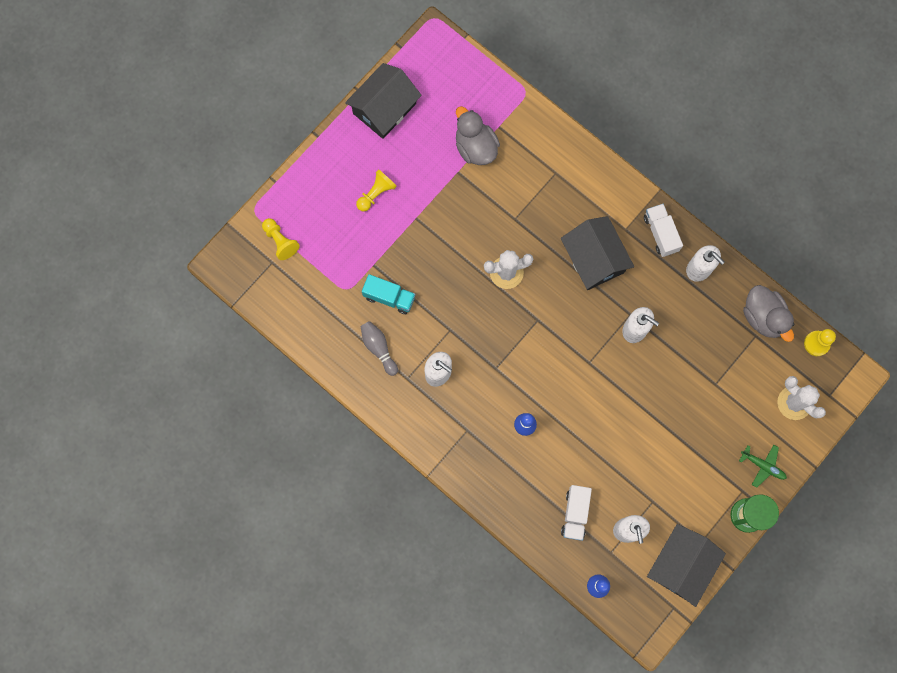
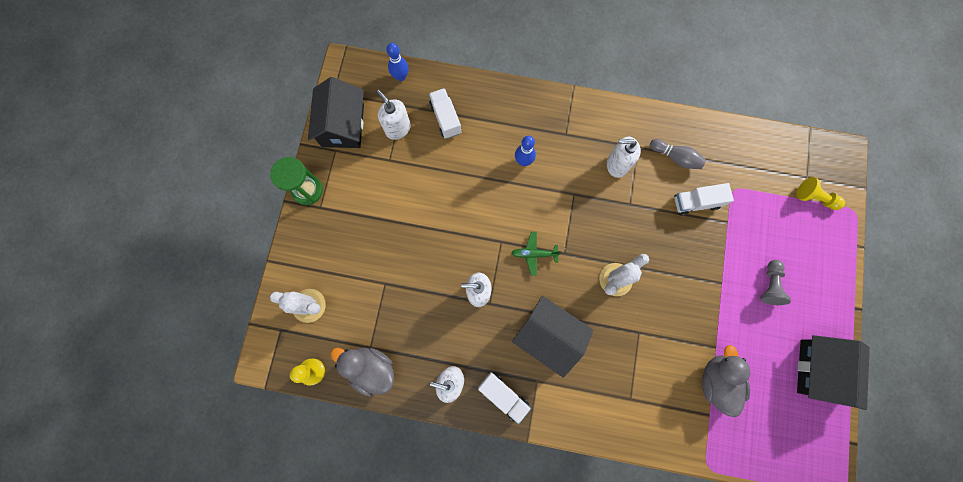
camera: 150 degrees right, 0 degrees up
yellow pawn [356,169,397,212] -> grey pawn [760,260,791,305]
turquoise truck [362,274,416,314] -> white truck [674,183,734,215]
grey duck [456,106,500,165] -> grey duck turned 120 degrees counterclockwise [702,345,750,417]
green plane [739,445,787,488] -> green plane moved to [511,232,561,276]

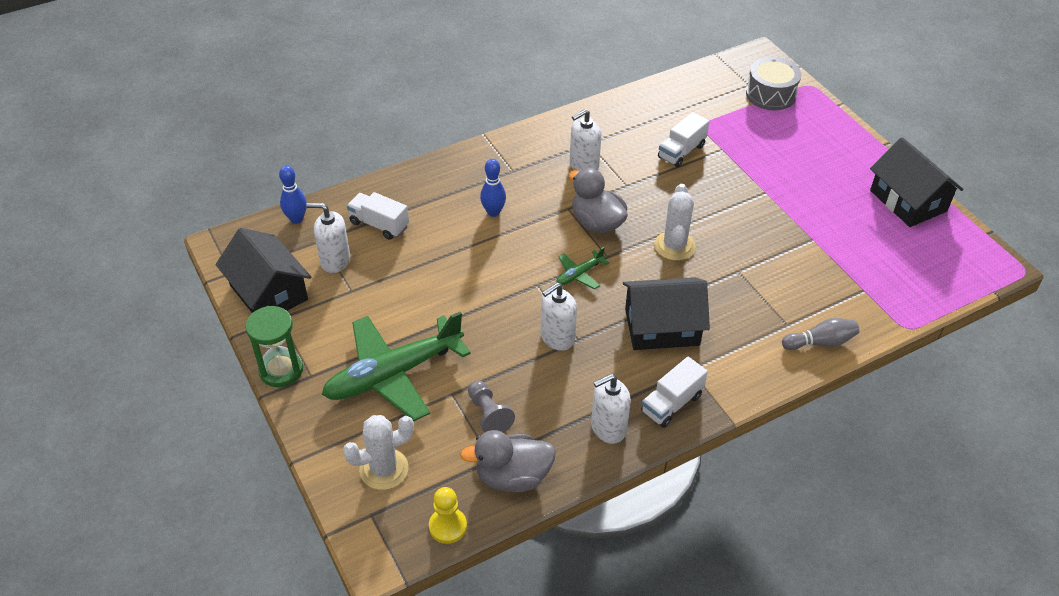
camera: 40 degrees left, 30 degrees down
white truck [478,372,531,424] -> white truck turned 135 degrees clockwise [641,357,708,428]
grey bowling pin [650,139,706,169] -> grey bowling pin moved to [782,318,859,350]
grey duck [702,345,750,417] -> grey duck moved to [569,168,628,233]
grey pawn [760,260,791,305] -> grey pawn moved to [468,381,515,433]
yellow pawn [796,177,845,210] -> grey drum [746,57,801,110]
none -> green plane [322,312,471,421]

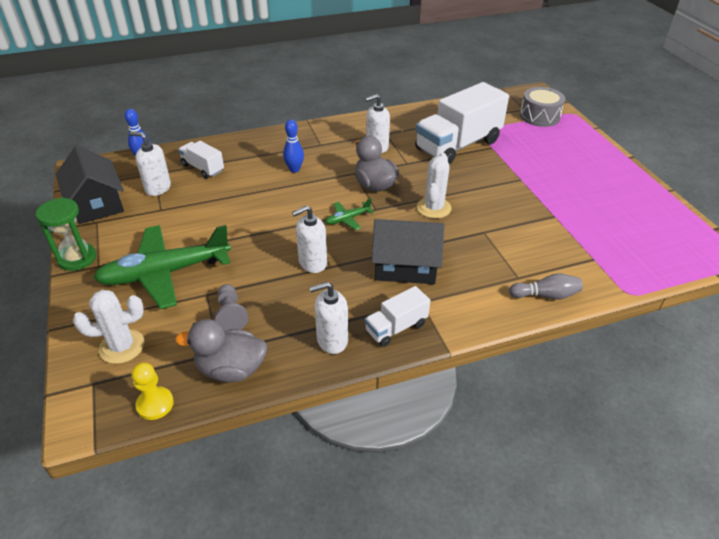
camera: 10 degrees right, 5 degrees down
white truck [658,112,710,167] -> white truck [415,82,509,165], size x2.05
black house [870,137,964,227] -> none

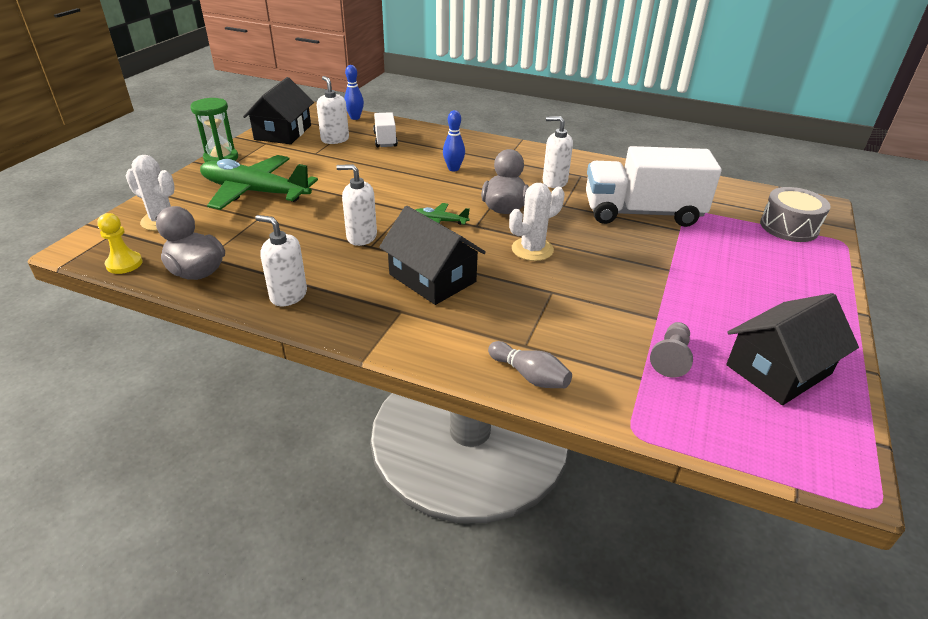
camera: 40 degrees right, 5 degrees down
grey pawn [215,284,248,331] -> grey pawn moved to [650,322,693,378]
white truck [365,286,430,347] -> none
none -> black house [726,293,859,405]

